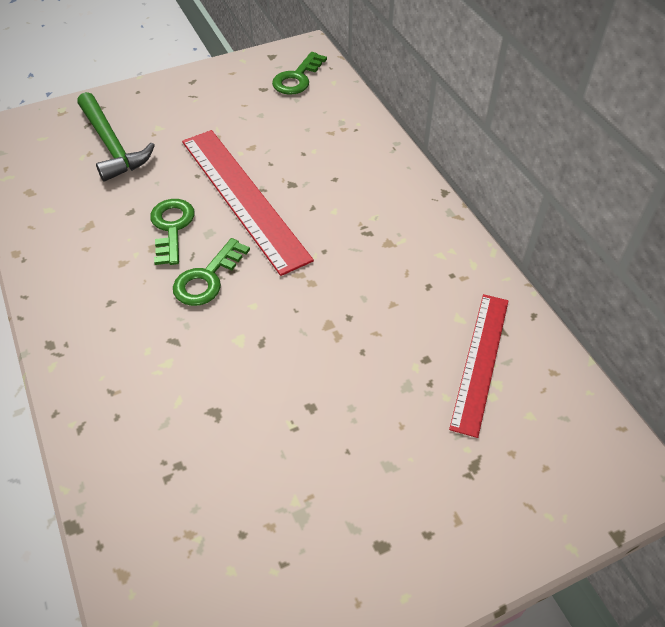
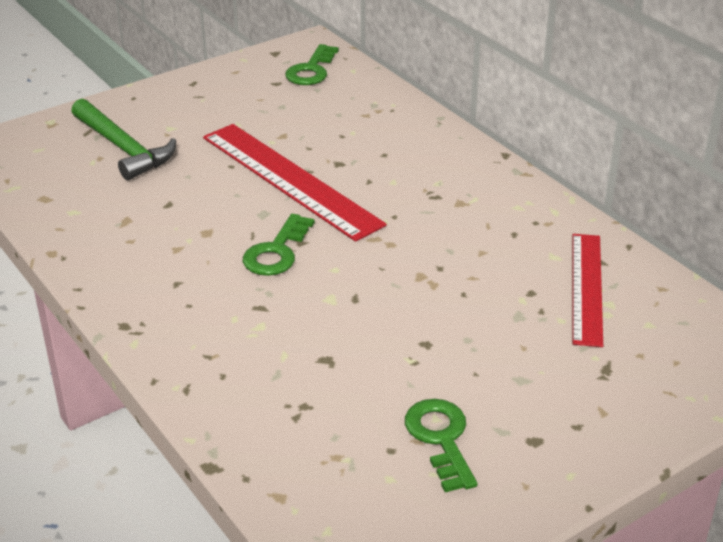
camera: 10 degrees left, 15 degrees down
green key [150,199,195,265] -> green key moved to [405,399,478,492]

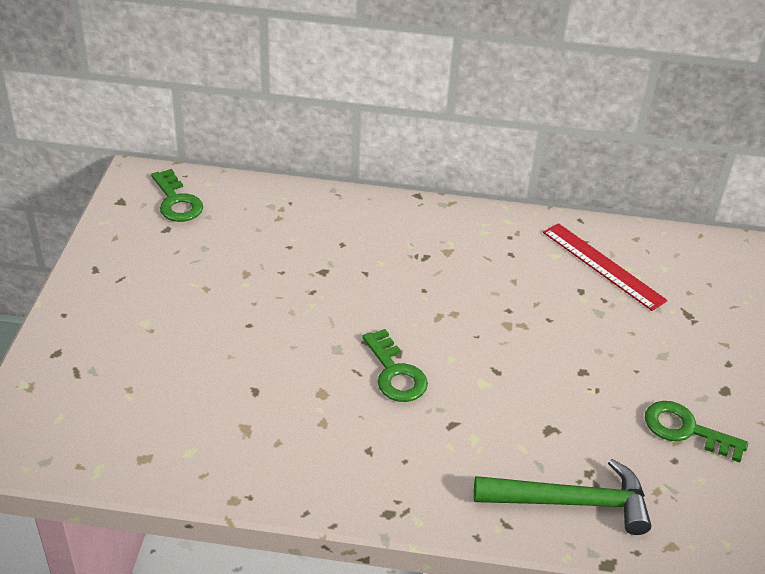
camera: 50 degrees left, 5 degrees up
green hammer [71,99,176,180] -> green hammer moved to [474,459,652,535]
red ruler [203,124,387,242] -> none

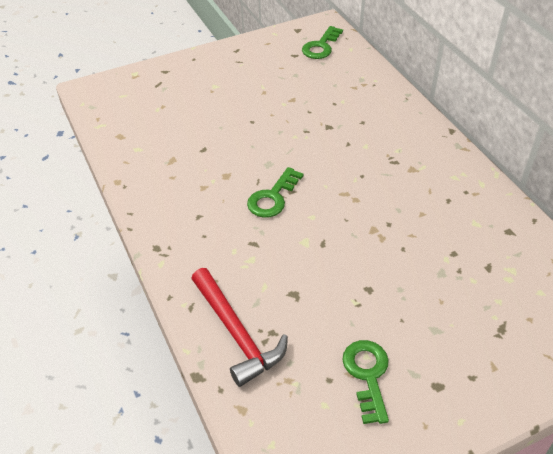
camera: 60 degrees right, 5 degrees up
green hammer [474,459,652,535] -> red hammer [191,268,288,387]
red ruler [543,223,668,311] -> none

